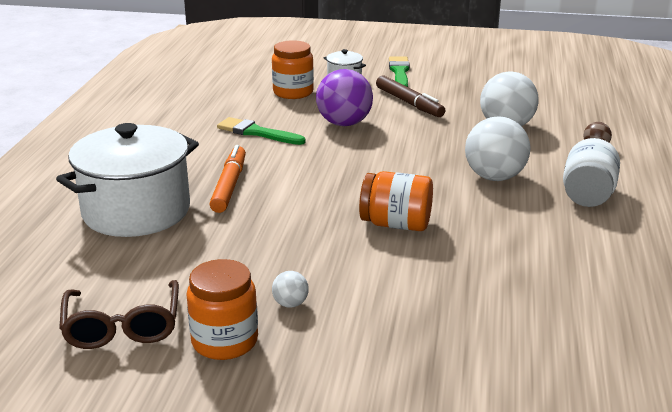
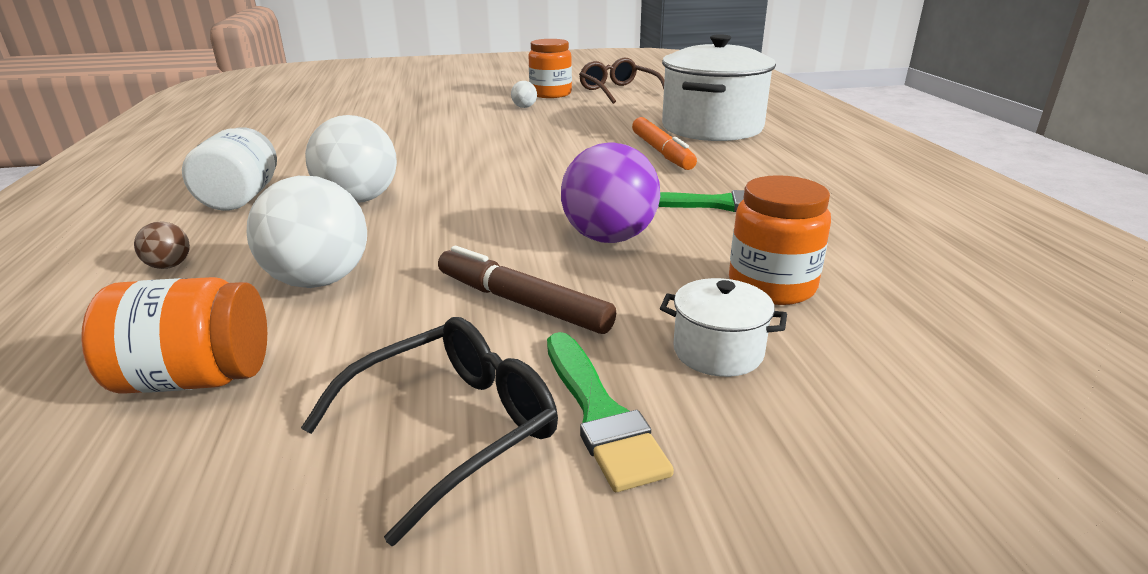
camera: 160 degrees right, 0 degrees up
orange jar [359,171,433,231] -> orange jar moved to [81,277,267,393]
none -> black glasses [301,317,558,546]

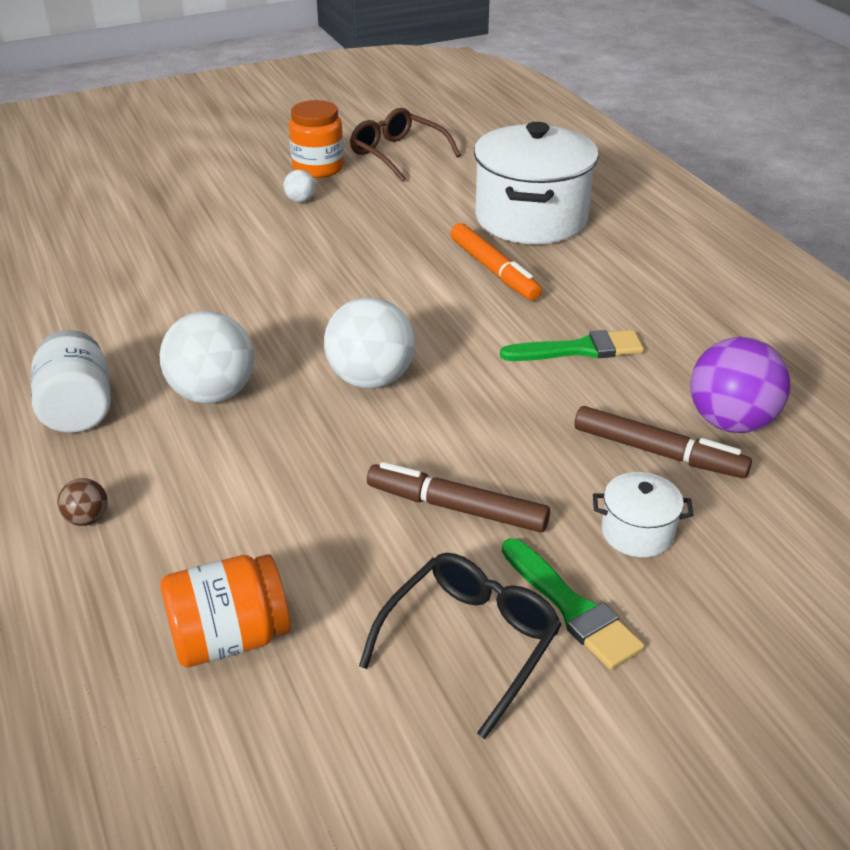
camera: 15 degrees left, 10 degrees up
white ball [247,176,367,288] -> white ball moved to [324,297,415,388]
purple ball [561,142,660,243] -> purple ball moved to [690,337,790,433]
orange jar [729,175,831,305] -> brown marker [574,406,752,478]

